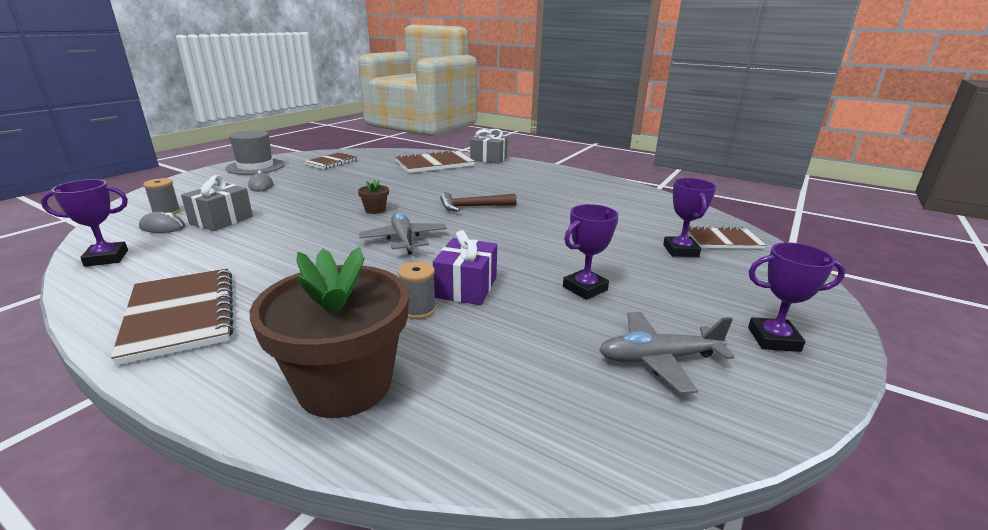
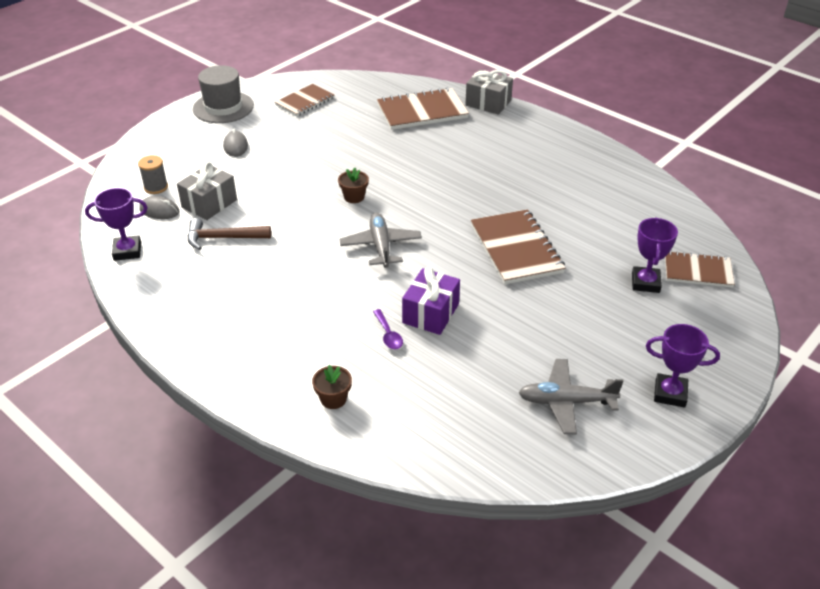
camera: 10 degrees right, 15 degrees up
brown notebook [111,269,234,365] -> brown notebook moved to [471,209,566,284]
brown flower pot [250,247,409,418] -> brown flower pot [312,365,352,409], size x0.41
grey spool [398,262,436,319] -> purple spoon [373,309,403,349]
brown hammer [440,192,517,212] -> brown hammer moved to [188,218,271,250]
purple trophy [563,204,618,300] -> none

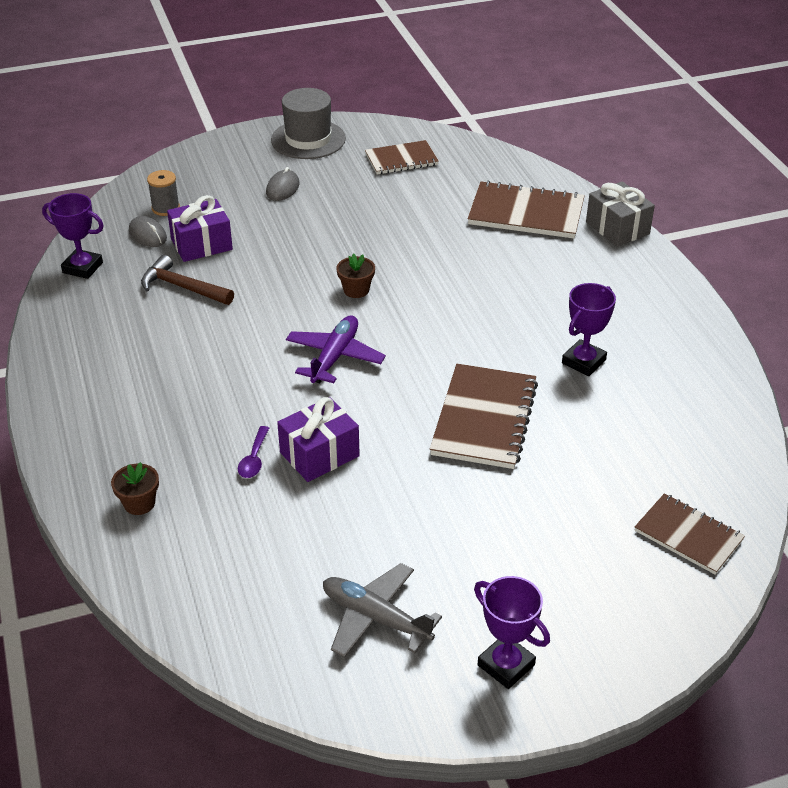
camera: 30 degrees right, 0 degrees up
grey gift [177,162,237,220] -> purple gift [167,195,233,262]
grey plane [339,212,422,268] -> purple plane [286,315,386,383]
purple trophy [632,217,678,293] -> purple trophy moved to [562,283,616,376]

